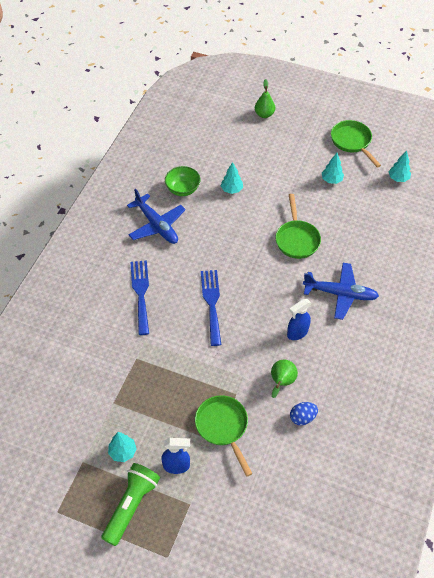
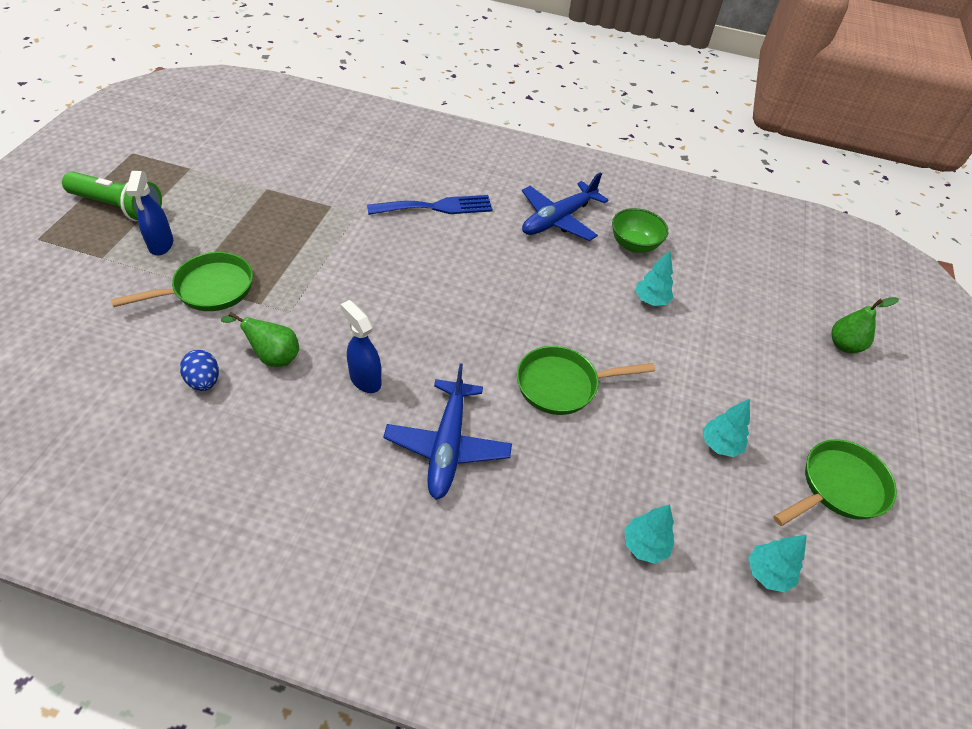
camera: 80 degrees right, 5 degrees down
turquoise tree [108,432,137,462] -> turquoise tree moved to [625,504,674,564]
blue fork [201,270,221,346] -> none

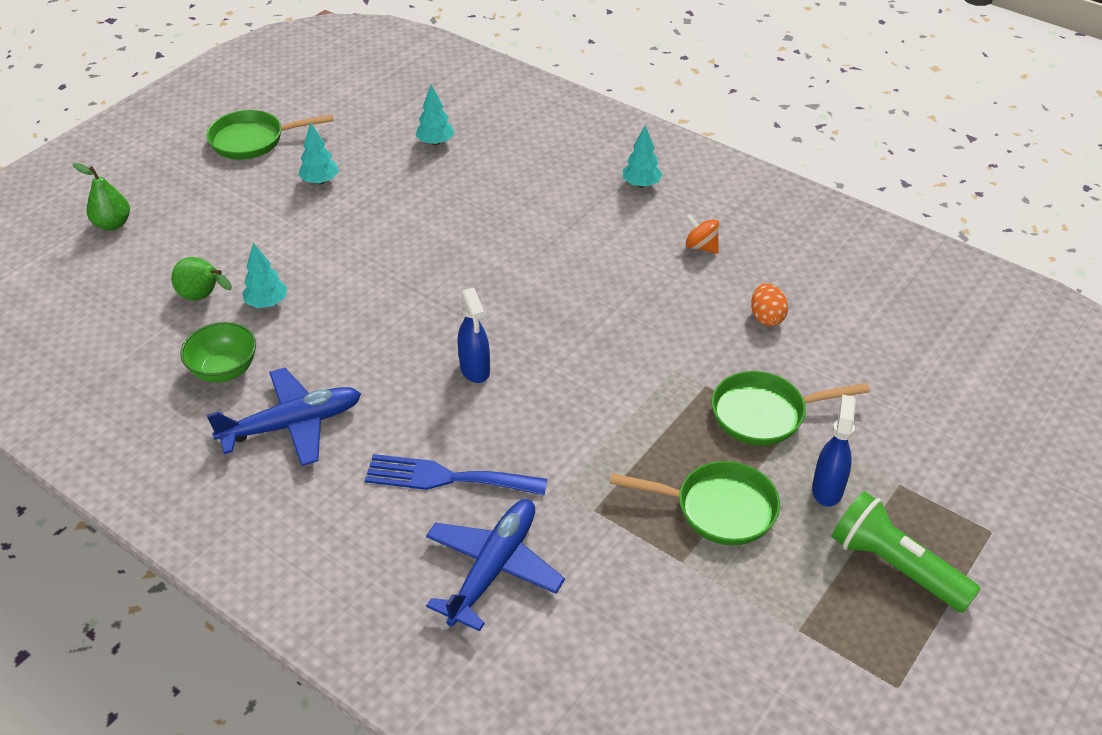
camera: 155 degrees left, 5 degrees down
blue egg [180,350,219,391] -> orange egg [751,283,788,326]
green pear [221,312,299,367] -> green pear moved to [171,257,232,301]
blue spray bottle [341,300,382,393] -> blue spray bottle moved to [458,288,490,383]
blue plane [383,363,512,500] -> blue plane moved to [426,499,565,631]
green pan [517,346,655,415] -> green pan moved to [609,461,780,546]
turquoise tree [748,535,807,593] -> turquoise tree moved to [622,125,662,188]
none -> orange spinning top [686,214,719,254]

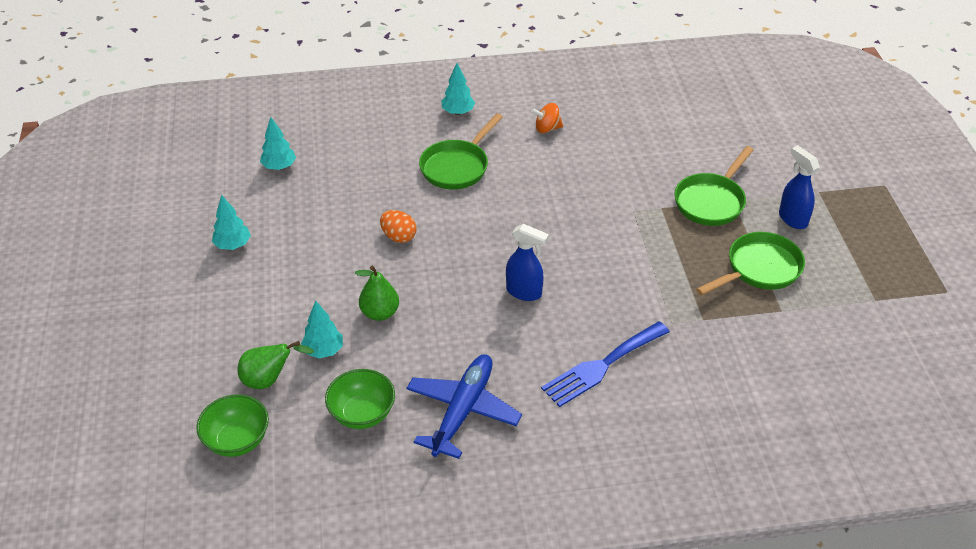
camera: 45 degrees left, 0 degrees up
green pear [73,163,130,230] -> green pear moved to [355,265,399,321]
green pan [207,110,334,160] -> green pan moved to [419,113,503,189]
blue plane [426,499,565,631] -> none
orange egg [751,283,788,326] -> orange egg moved to [380,210,416,243]
green flashlight [832,491,981,613] -> none
none -> green bowl [196,394,269,457]

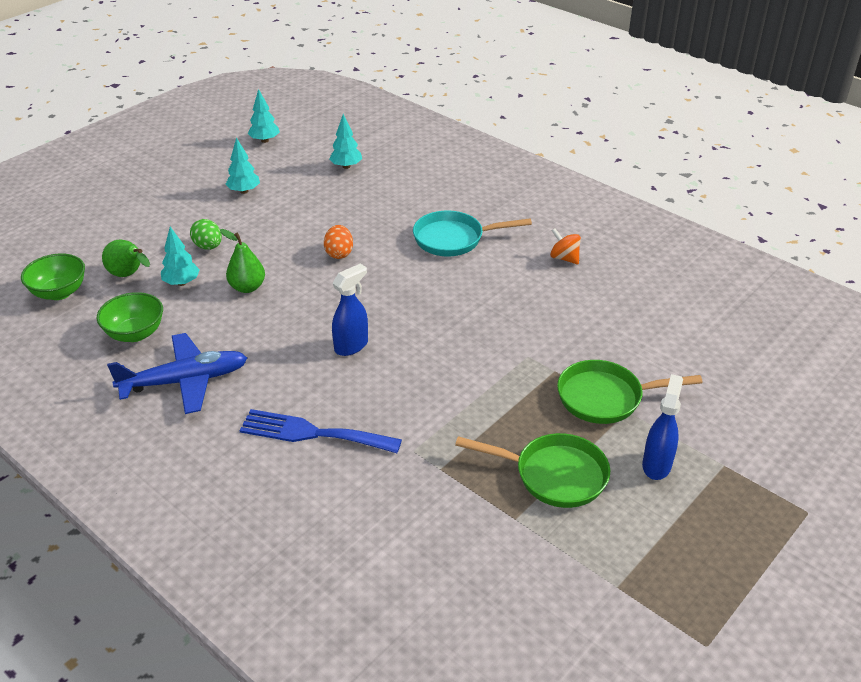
camera: 50 degrees right, 5 degrees down
green pan [419,113,503,189] -> turquoise pan [413,211,532,256]
turquoise tree [441,63,475,115] -> turquoise tree moved to [248,89,280,143]
blue spray bottle [506,224,549,301] -> blue spray bottle turned 120 degrees counterclockwise [332,264,368,356]
none -> green egg [190,219,222,250]

